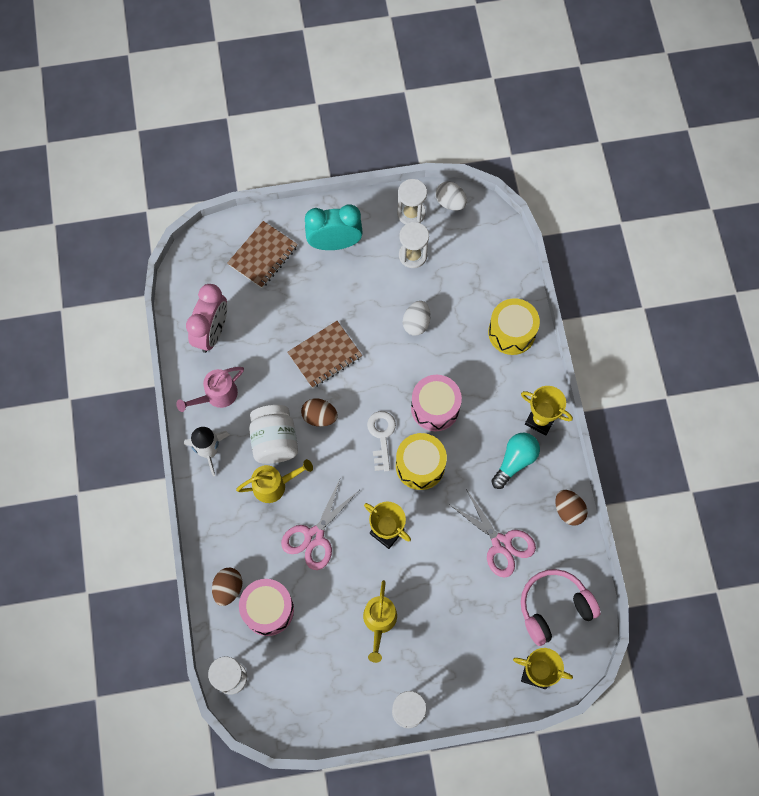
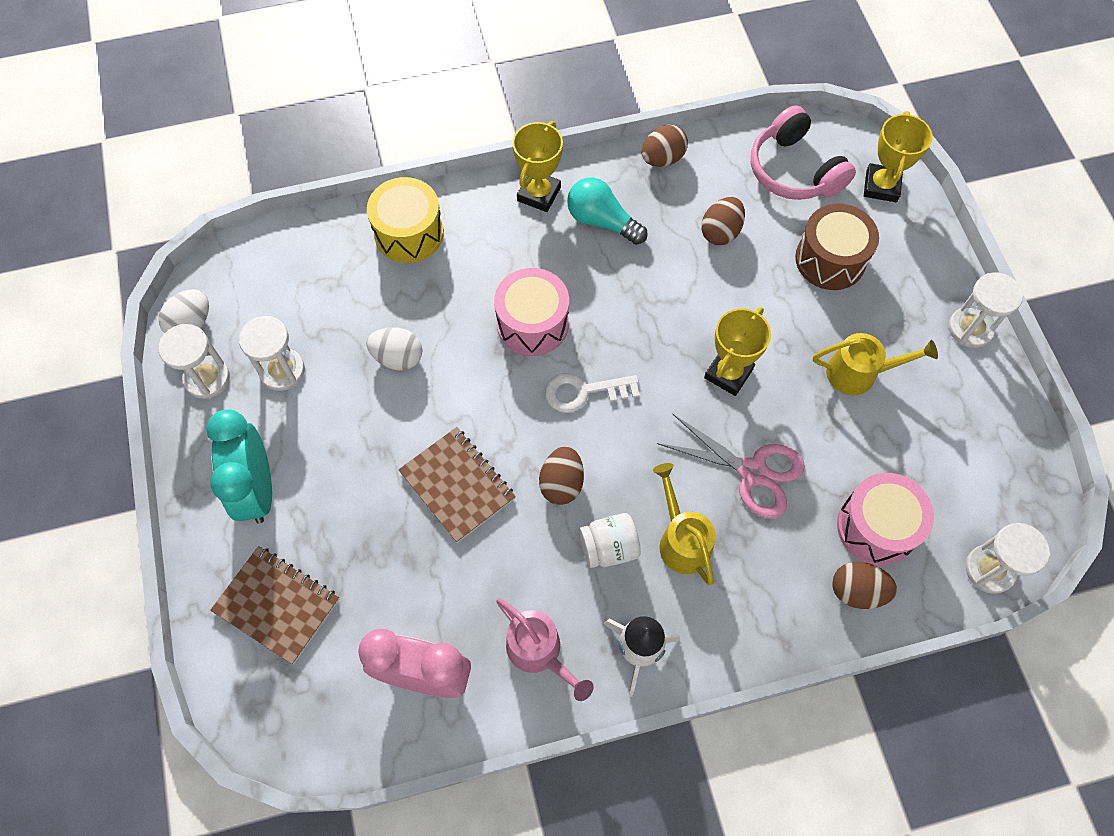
camera: 95 degrees left, 5 degrees down
white jar [249,405,298,464] -> white jar [579,513,641,568], size x0.65
yellow drum [396,433,447,490] -> none
pink scissors [449,489,536,578] -> brown egg [701,197,745,245]
none -> brown drum [795,204,879,290]

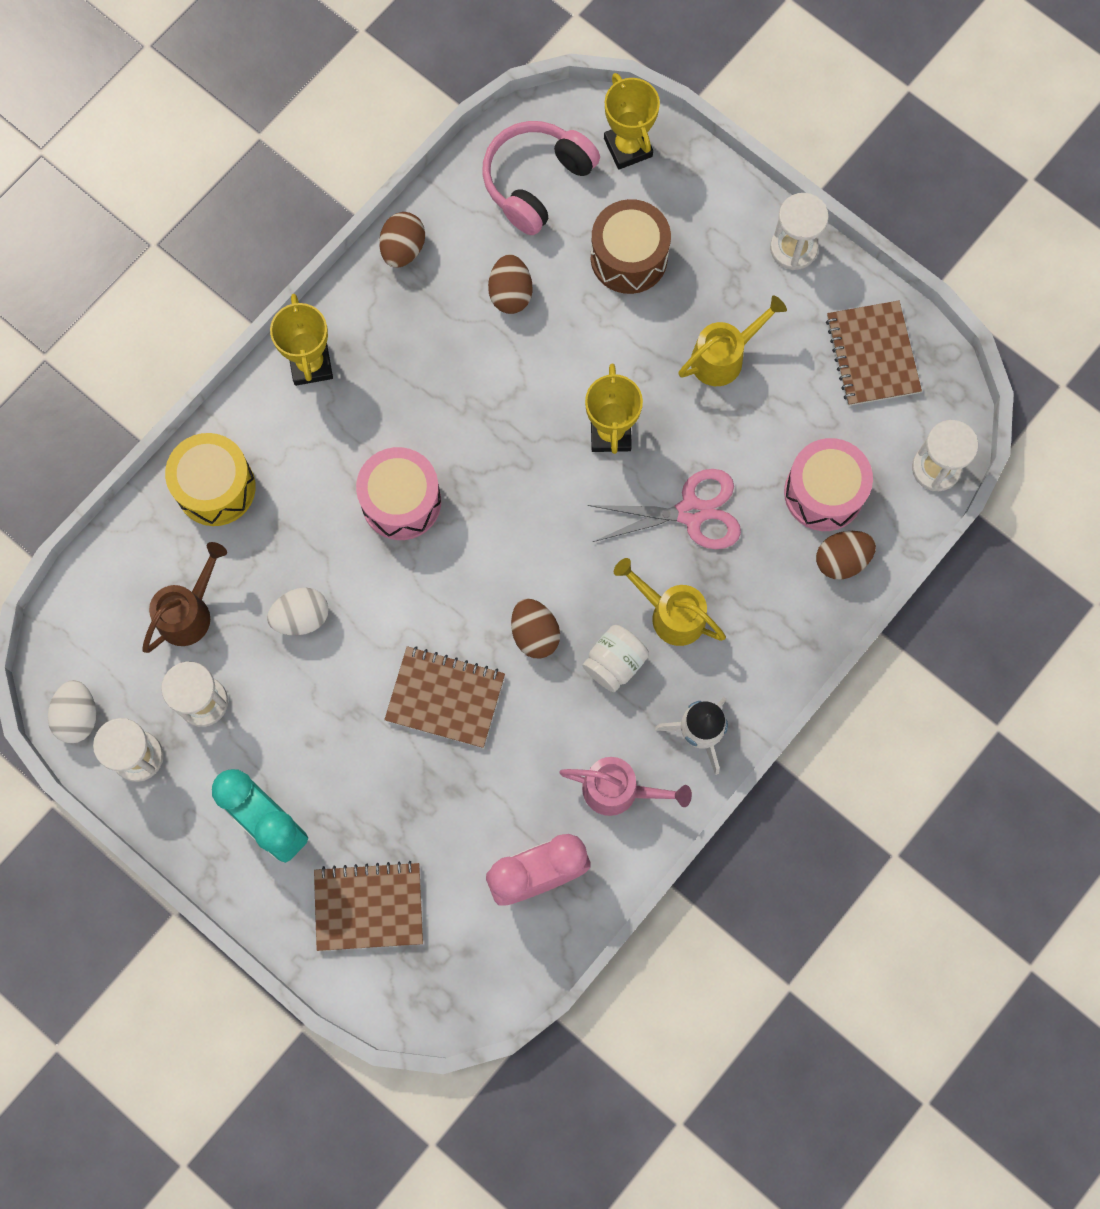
camera: 35 degrees left, 10 degrees up
white key [545,373,640,413] -> none
turquoise light bulb [567,177,648,245] -> none
pink headphones [751,105,856,200] -> pink headphones turned 105 degrees clockwise [482,121,600,235]
none -> brown watering can [142,542,227,653]
none -> brown notebook [826,301,922,406]

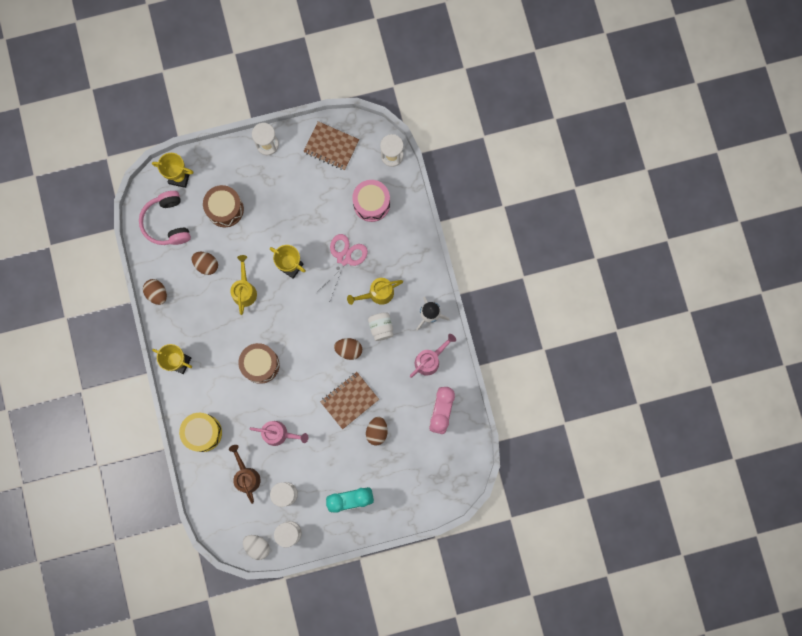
camera: 55 degrees left, 5 degrees up
white egg [267,587,329,635] -> pink watering can [249,421,308,446]
brown notebook [314,861,423,951] -> none
pink drum [356,447,441,540] -> brown drum [238,343,280,384]
yellow watering can [678,295,787,386] -> yellow watering can moved to [230,255,257,315]
brown egg [816,531,876,580] -> brown egg moved to [366,417,388,445]

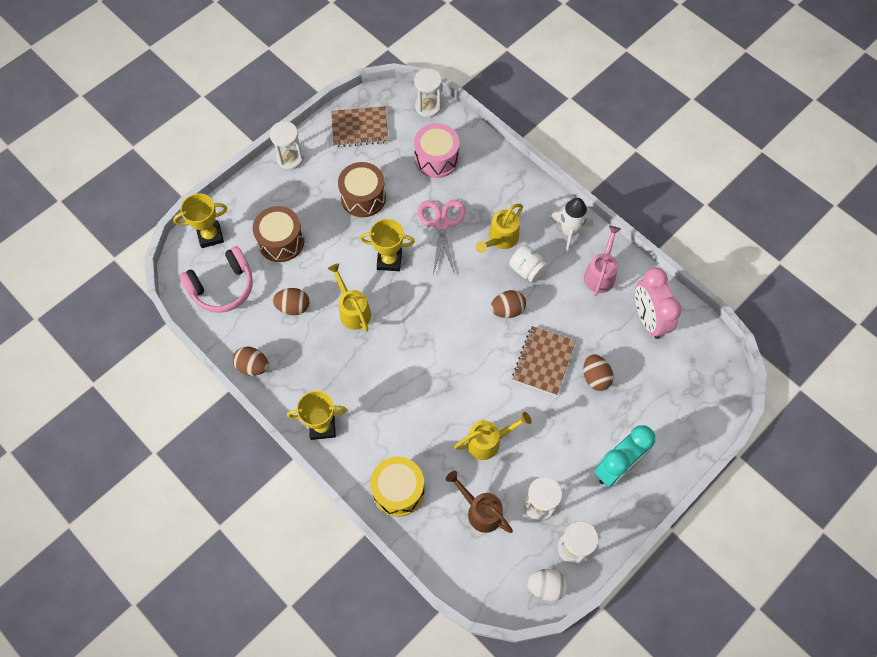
camera: 30 degrees left, 15 degrees down
pink headphones [139,191,191,245] -> pink headphones turned 75 degrees counterclockwise [179,246,253,313]
brown drum [238,343,280,384] -> brown drum moved to [338,162,386,217]
pink watering can [249,421,308,446] -> yellow watering can [454,412,532,460]

